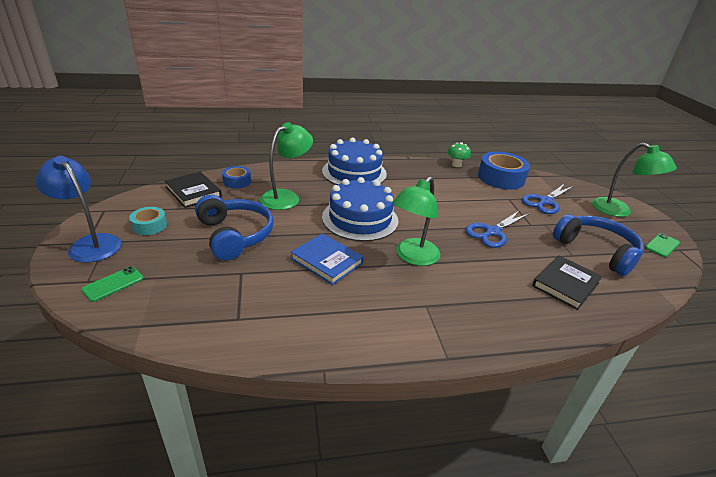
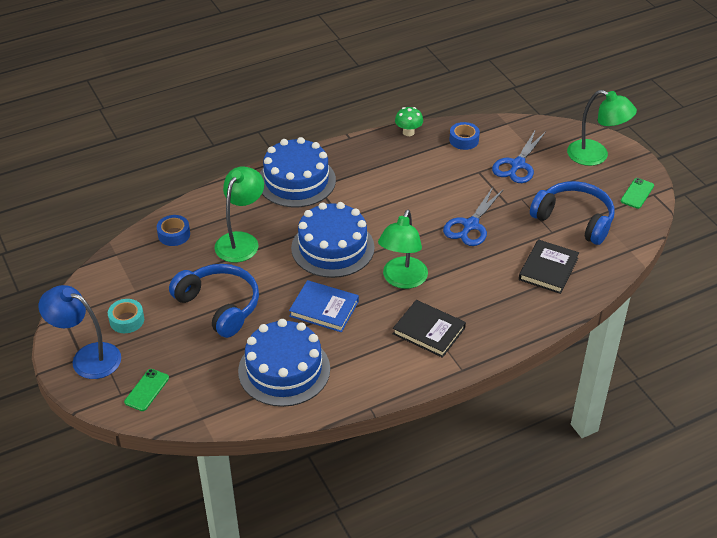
camera: 15 degrees left, 10 degrees up
black book [165,172,222,208] -> black book moved to [393,300,466,358]
blue tape [478,152,530,190] -> blue tape [449,122,480,150], size x0.53
none -> blue cake [238,319,330,407]

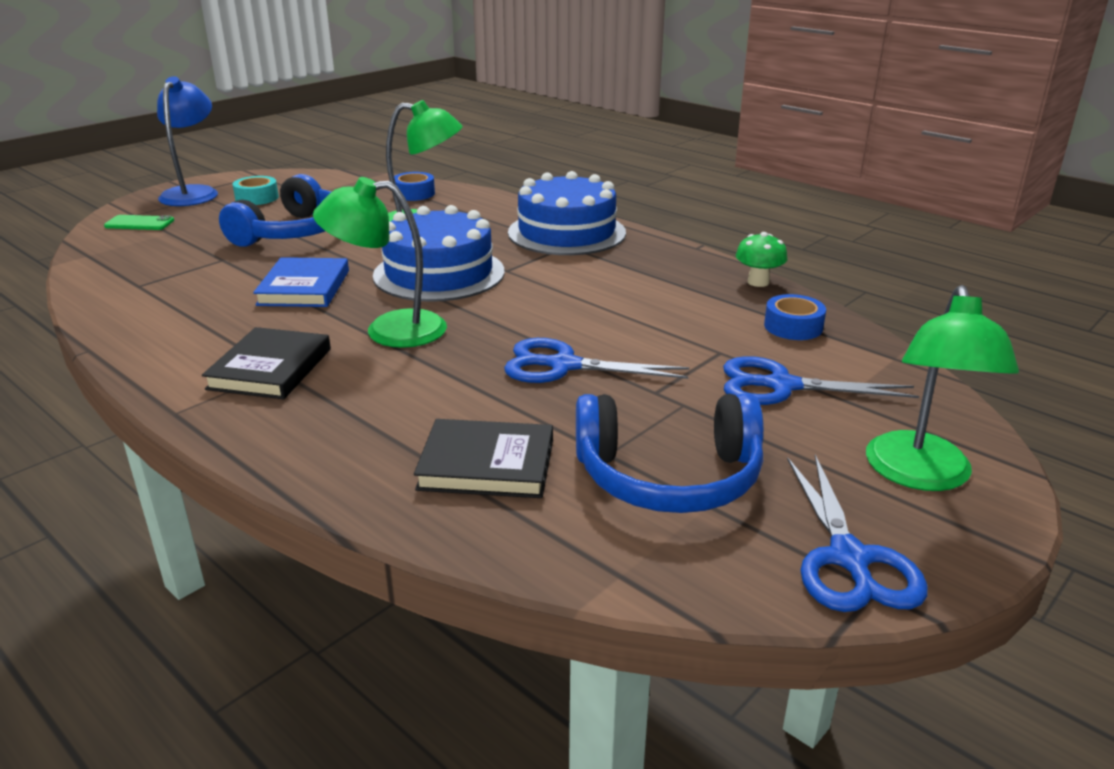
camera: 70 degrees right, 15 degrees down
blue cake [238,319,330,407] -> none
blue headphones [530,181,615,245] -> blue headphones turned 75 degrees clockwise [576,393,764,513]
green phone [621,178,654,209] -> blue scissors [787,455,928,612]

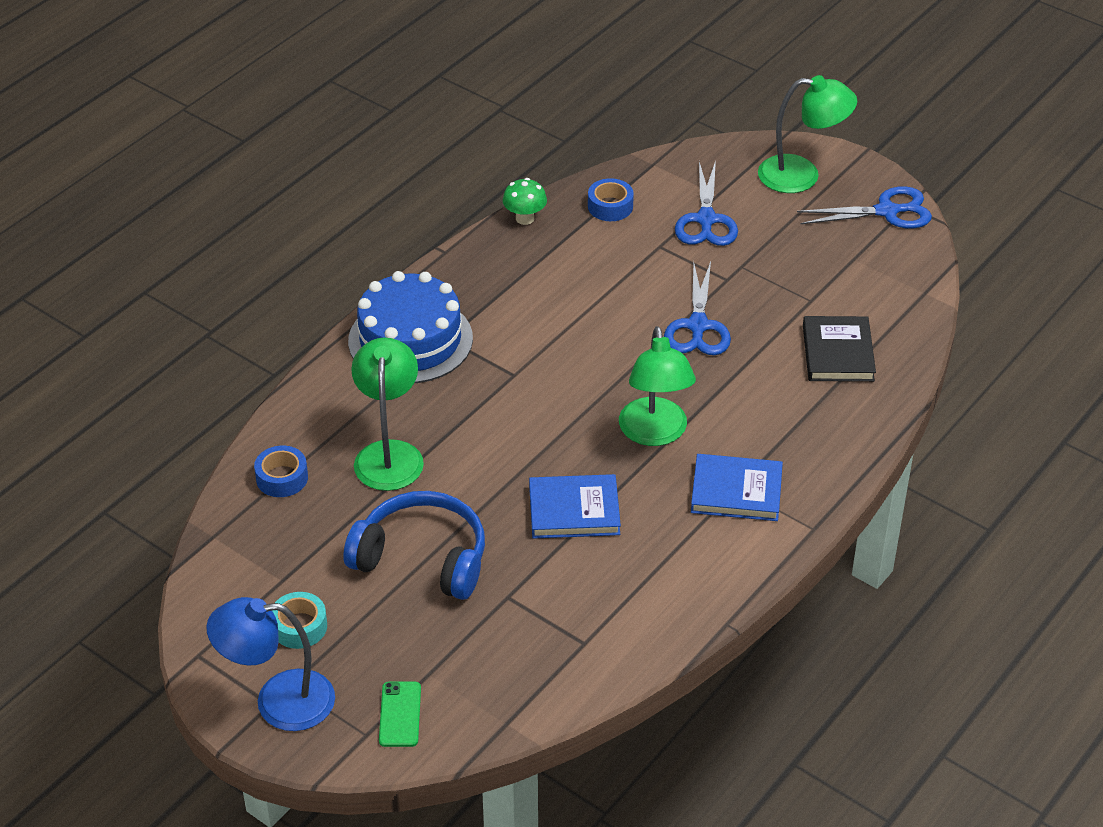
camera: 95 degrees left, 15 degrees up
black book [202,327,331,399] -> blue book [691,454,783,521]
blue cake [373,205,504,302] -> none
blue headphones [576,393,764,513] -> none

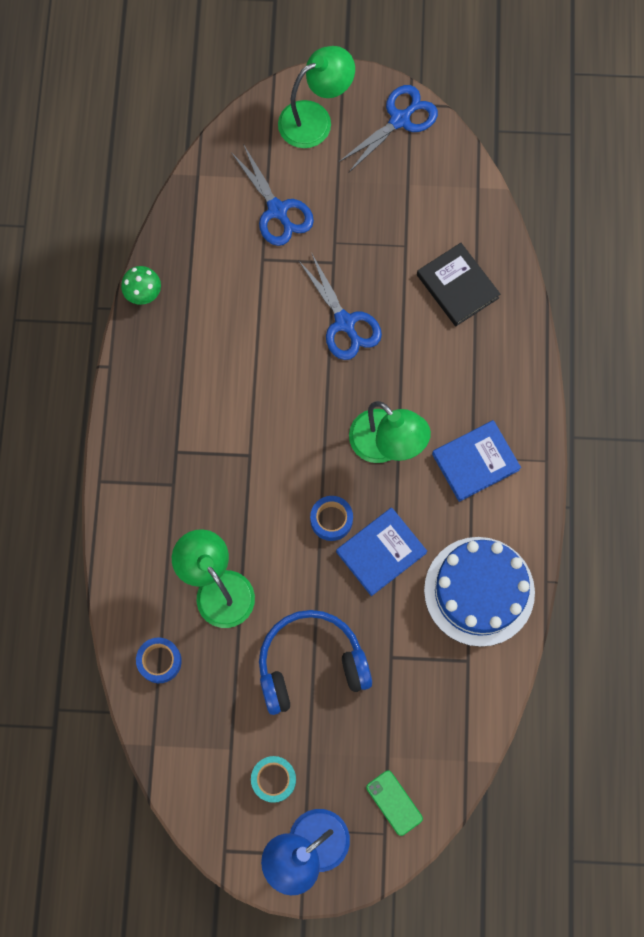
camera: 35 degrees left, 30 degrees up
blue cake [348,271,473,383] -> blue cake moved to [424,537,535,647]
blue tape [588,178,634,221] -> blue tape moved to [310,496,353,541]

